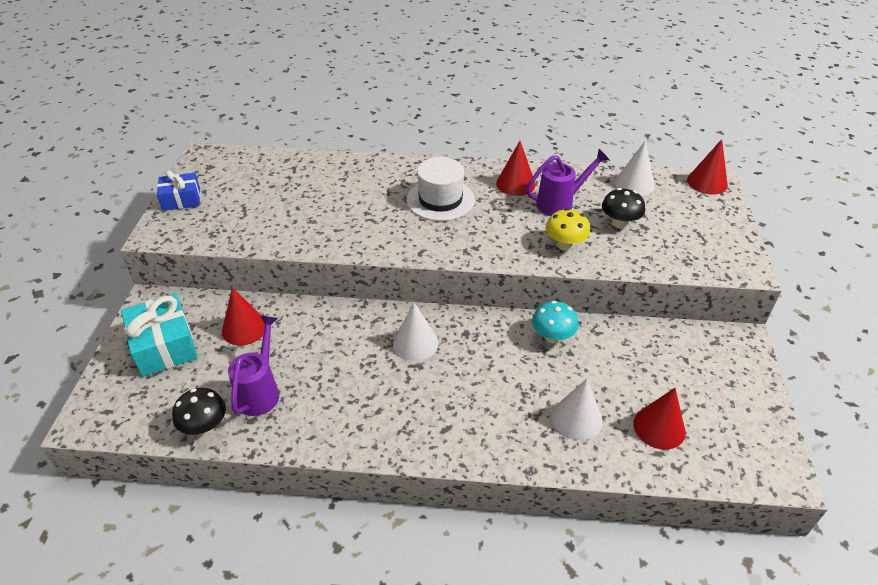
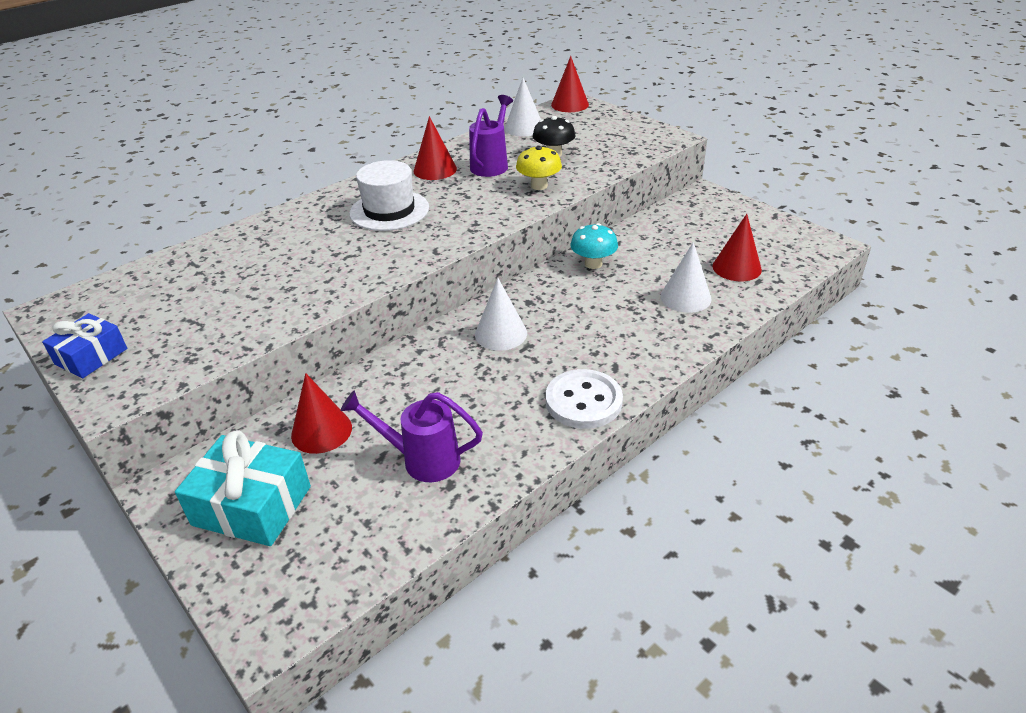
camera: 45 degrees left, 5 degrees down
black mushroom [172,388,226,435] -> none
purple watering can [228,315,279,416] -> purple watering can turned 45 degrees counterclockwise [341,391,483,482]
none -> white button [546,369,623,429]

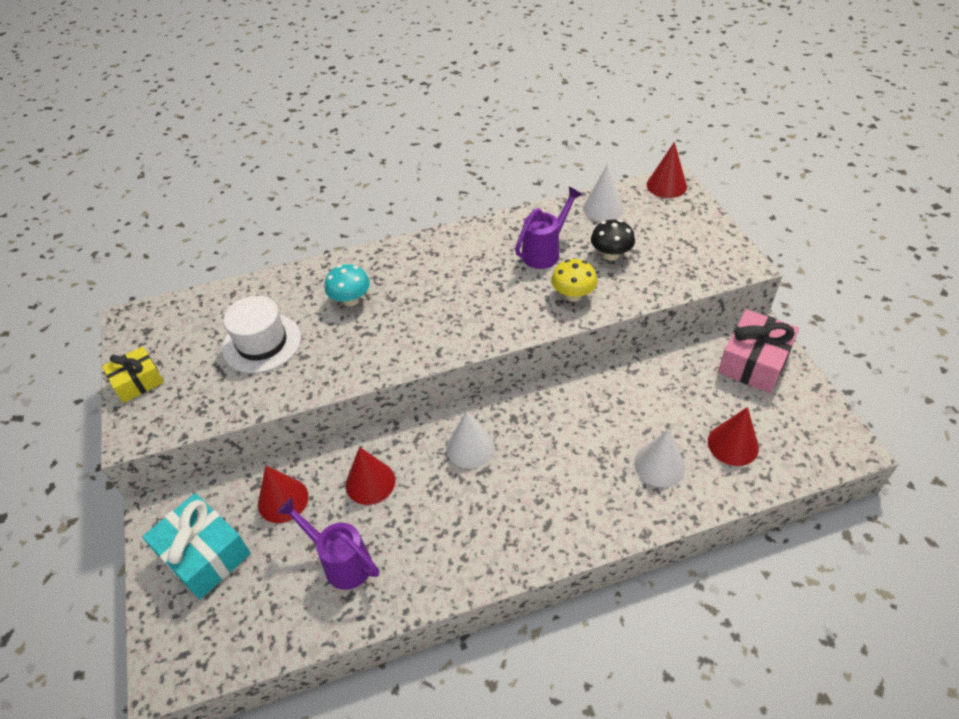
camera: 25 degrees right, 10 degrees up
blue gift [42,313,127,378] -> yellow gift [102,346,164,403]
white hat [349,160,429,231] -> white hat moved to [222,296,301,373]
red cone [414,116,457,180] -> red cone moved to [345,447,395,505]
white button [546,369,623,429] -> none
turquoise mushroom [570,223,618,269] -> turquoise mushroom moved to [325,264,370,306]
none -> pink gift [718,309,799,393]

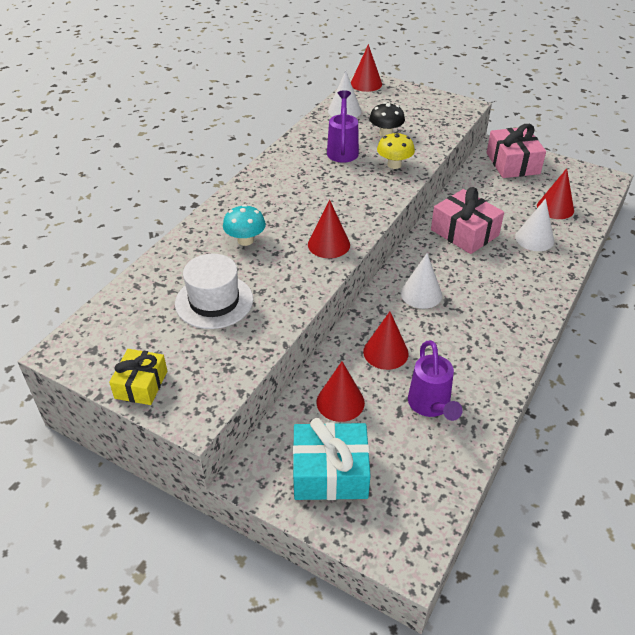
camera: 45 degrees left, 5 degrees down
purple watering can [277,498,379,590] -> purple watering can turned 90 degrees counterclockwise [408,341,463,421]
none -> red cone [308,200,350,258]
none -> pink gift [431,187,504,254]

